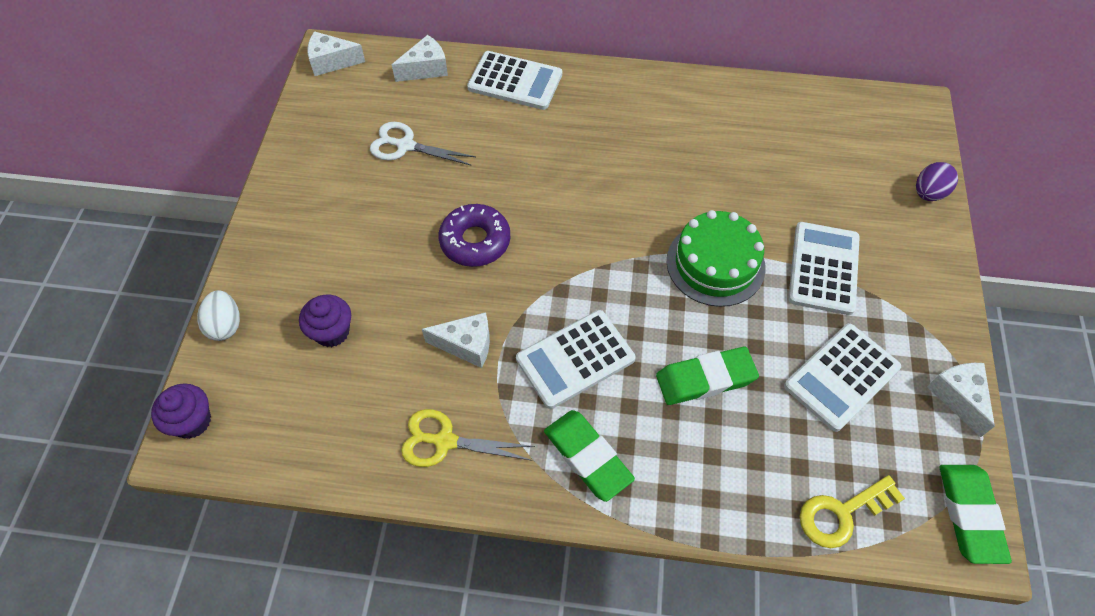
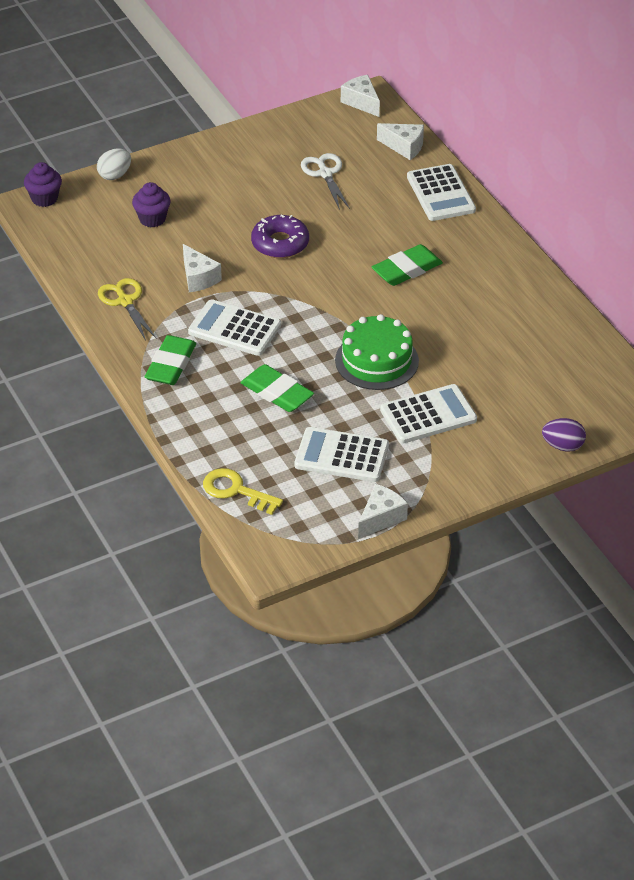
camera: 55 degrees right, 15 degrees down
green eraser [939,465,1012,564] -> green eraser moved to [372,244,443,286]

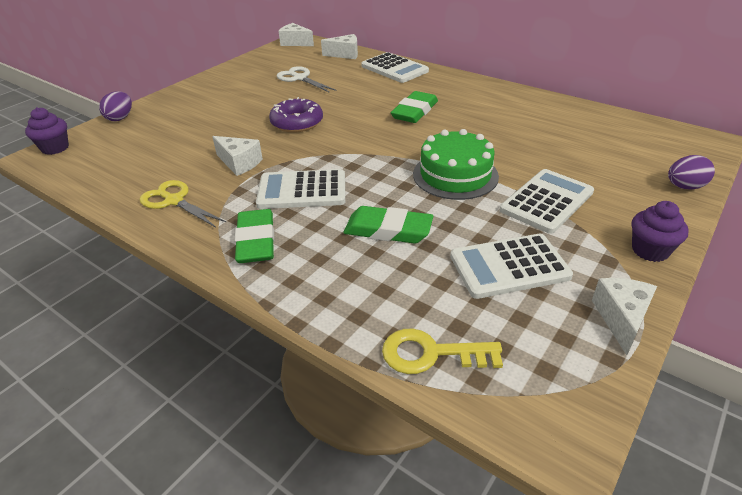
camera: 25 degrees left, 5 degrees down
white egg [97,149,131,180] -> purple egg [99,91,132,121]
purple cupcake [132,182,171,227] -> purple cupcake moved to [632,201,689,262]

